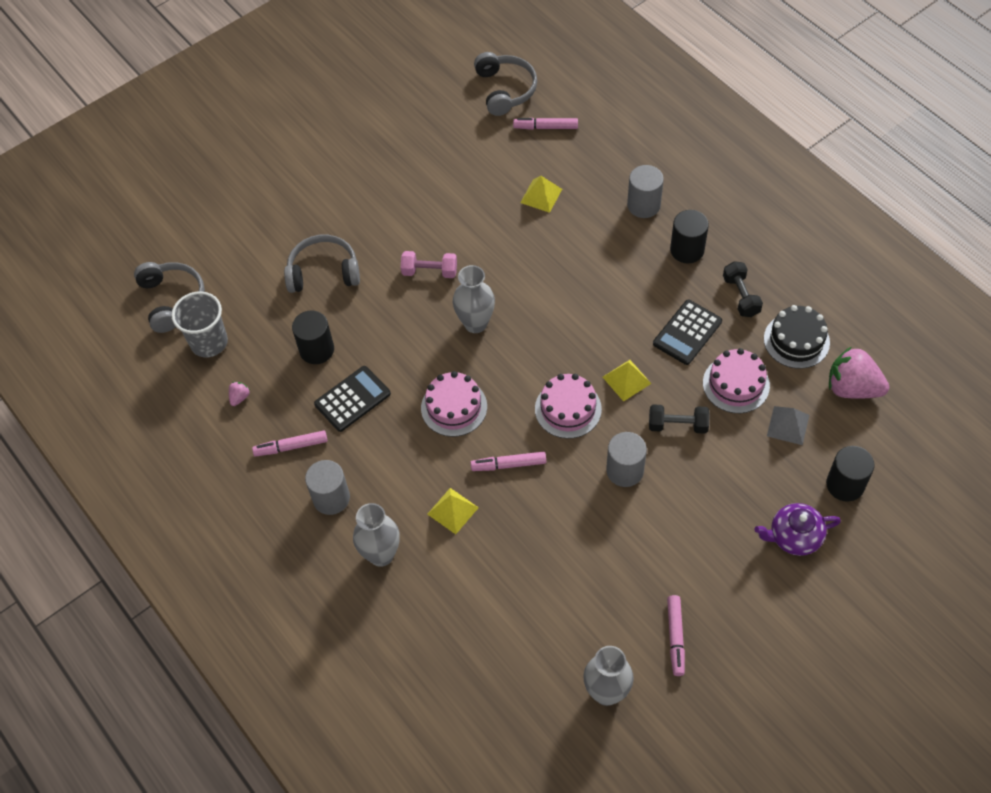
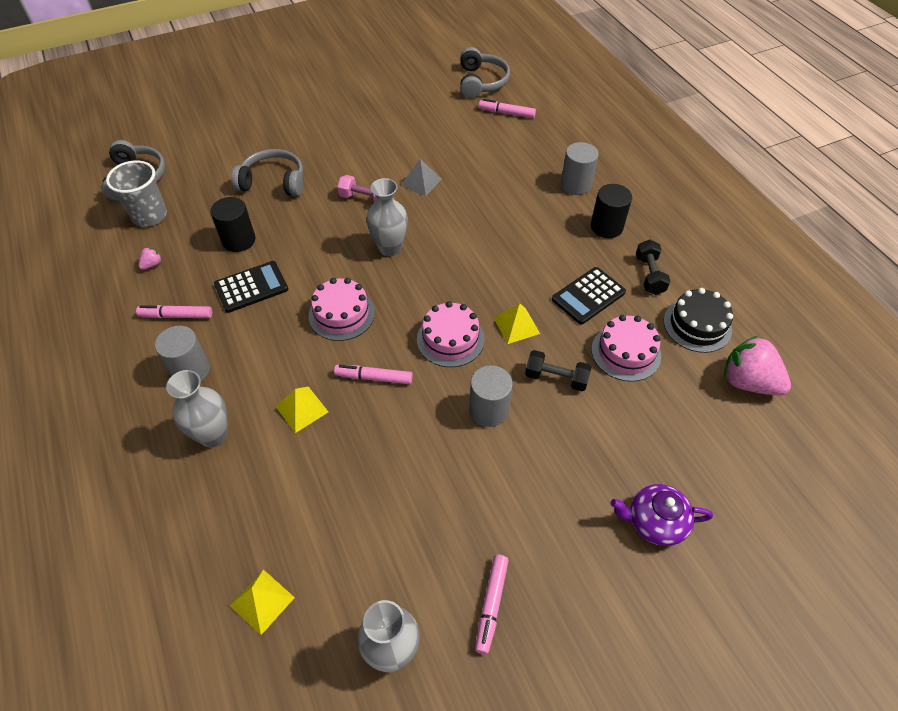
camera: 10 degrees right, 5 degrees down
yellow pyramid [520,176,562,213] -> yellow pyramid moved to [229,569,295,635]
grey pyramid [767,406,809,445] -> grey pyramid moved to [401,159,442,196]
black cylinder [826,446,874,502] -> none

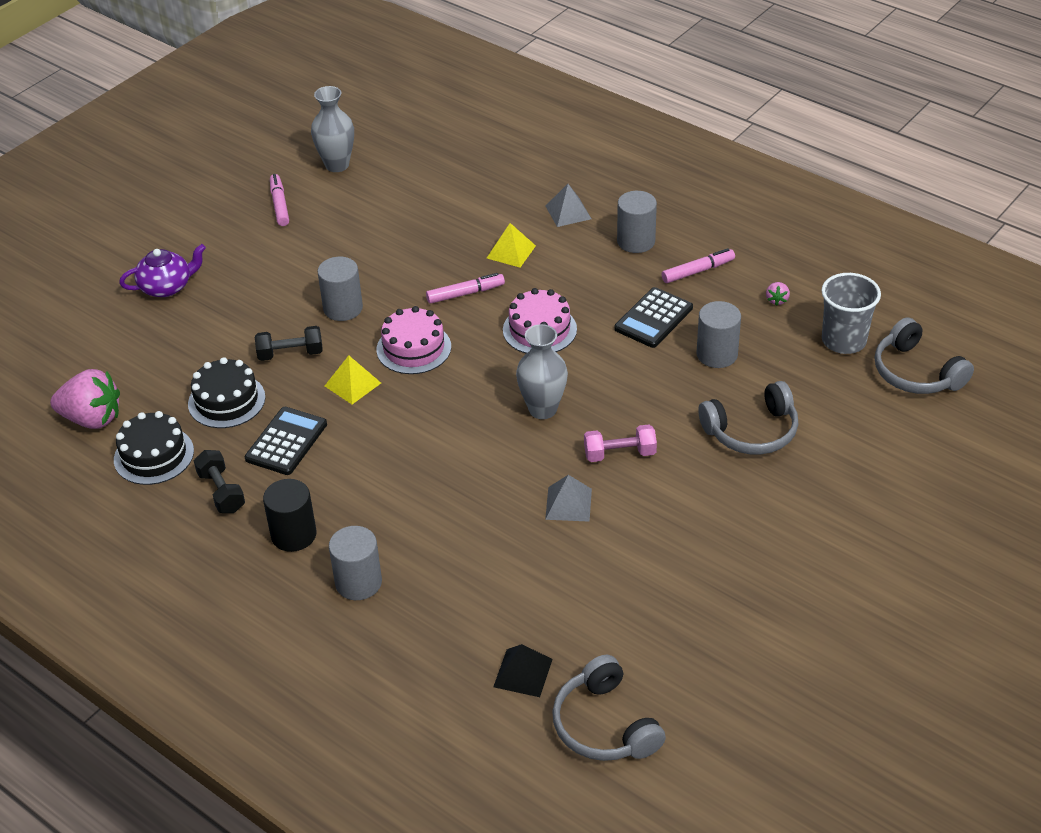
camera: 155 degrees right, 10 degrees down
grey vase [166,370,227,448] -> grey pyramid [546,184,591,227]
black cylinder [210,197,256,252] -> grey cylinder [696,301,741,368]
yellow pyramid [229,569,295,635] -> none
pink marker [478,99,536,118] -> black pyramid [493,644,553,697]
pink cake [592,315,661,382] -> black cake [188,357,265,428]

